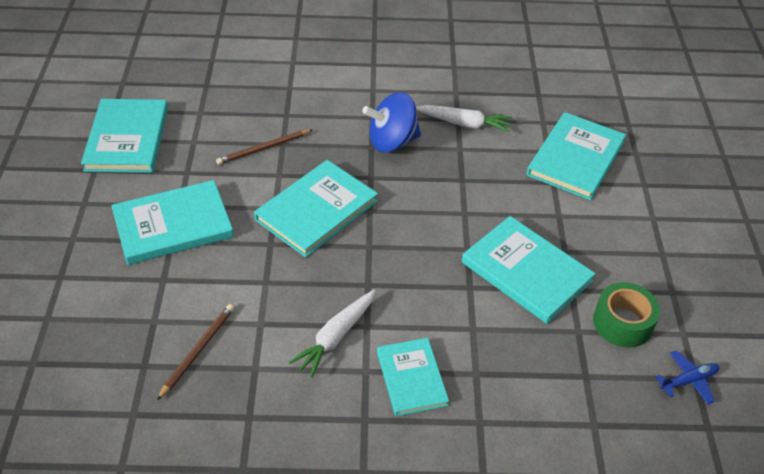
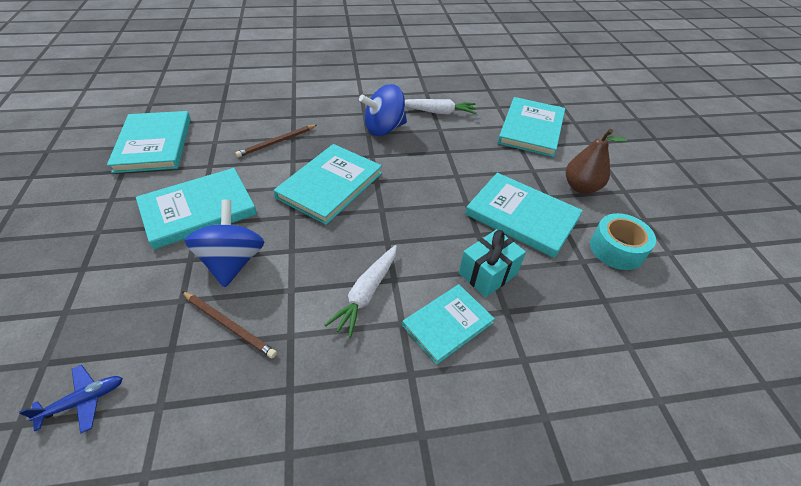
camera: 10 degrees left, 0 degrees up
brown pencil [157,304,234,400] -> brown pencil turned 105 degrees clockwise [182,291,277,358]
turquoise book [377,338,449,416] -> turquoise book turned 75 degrees clockwise [402,284,495,365]
green tape [593,282,660,347] -> turquoise tape [590,213,656,270]
blue plane [655,350,719,405] -> blue plane moved to [19,365,123,433]
none -> blue spinning top [184,200,264,288]
none -> turquoise gift [459,229,526,297]
none -> brown pear [566,129,627,194]

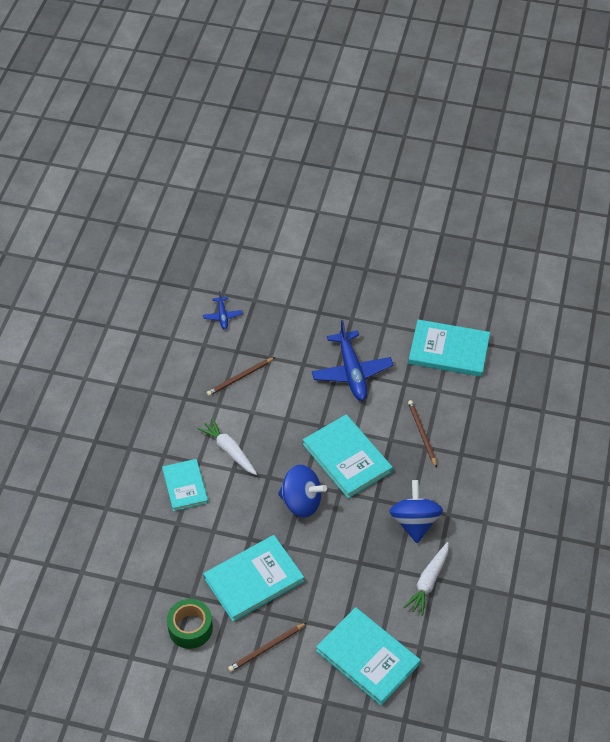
camera: 115 degrees right, 5 degrees up
turquoise book [136,168,257,250] -> blue plane [312,320,393,401]
blue spinning top [184,200,264,288] -> blue spinning top moved to [278,465,327,518]
turquoise gift [459,229,526,297] -> none
brown pear [566,129,627,194] -> brown pencil [228,623,306,672]
turquoise tape [590,213,656,270] -> green tape [167,599,213,649]

